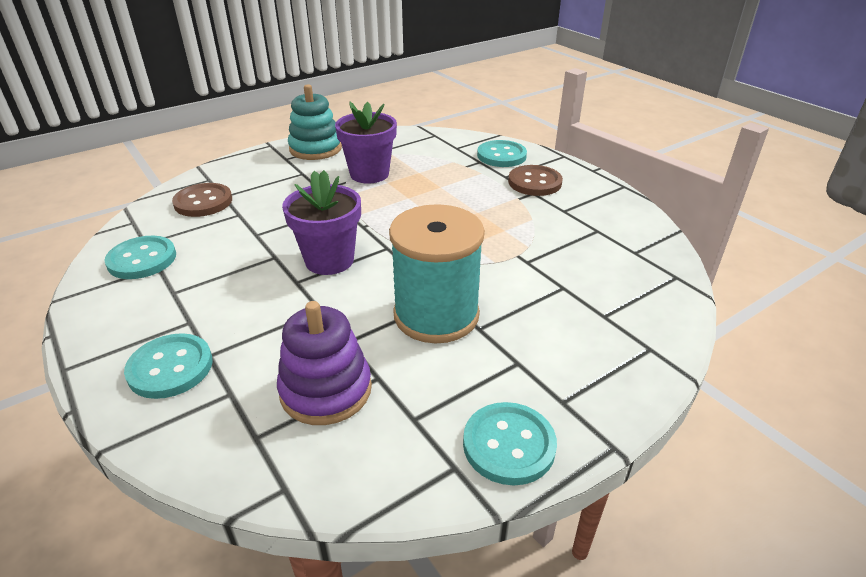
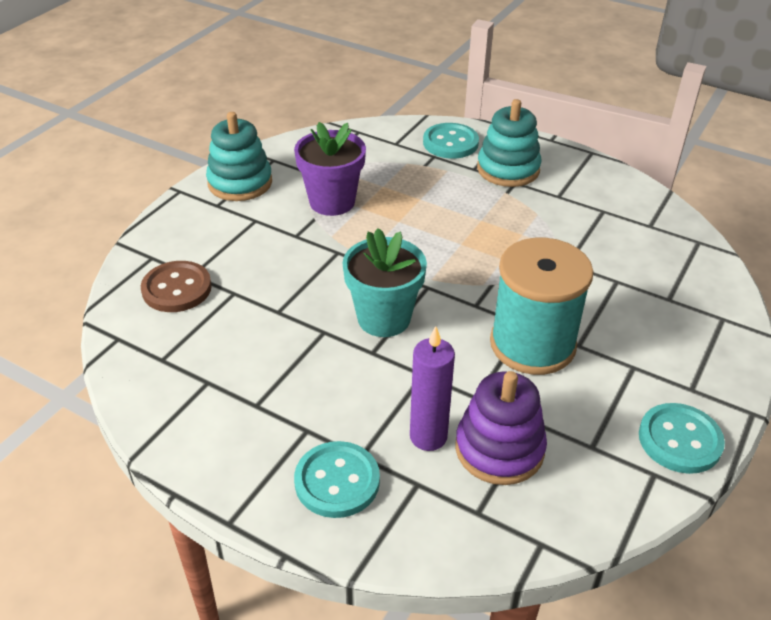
camera: 25 degrees left, 5 degrees up
turquoise button [104,236,176,279] -> none
purple flower pot [282,170,361,275] -> turquoise flower pot [342,228,427,337]
brown button [508,165,563,196] -> turquoise stacking toy [477,99,541,187]
none -> purple candle [410,326,455,451]

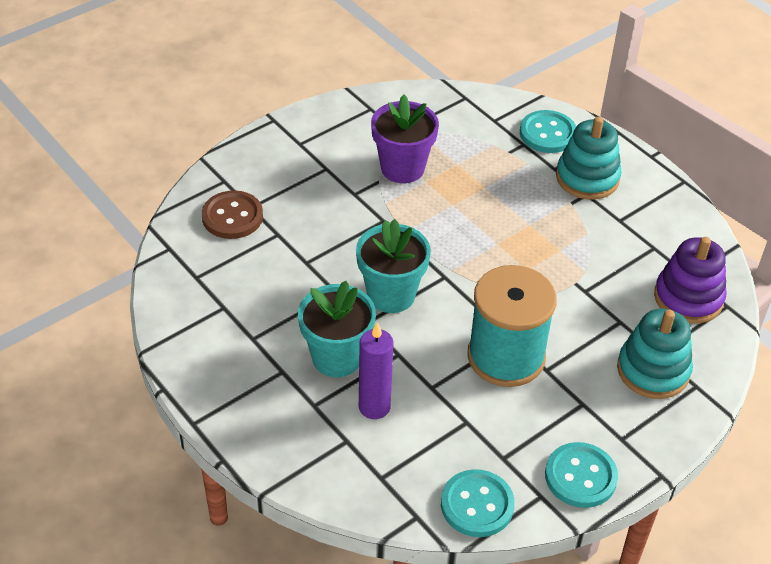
camera: 20 degrees right, 5 degrees up
turquoise stacking toy [206,112,272,201] -> turquoise stacking toy moved to [617,309,693,399]
turquoise button [294,441,380,518] -> turquoise button moved to [441,469,515,537]
purple stacking toy [455,371,547,485] -> purple stacking toy moved to [654,237,726,324]
none -> turquoise flower pot [298,281,376,377]

